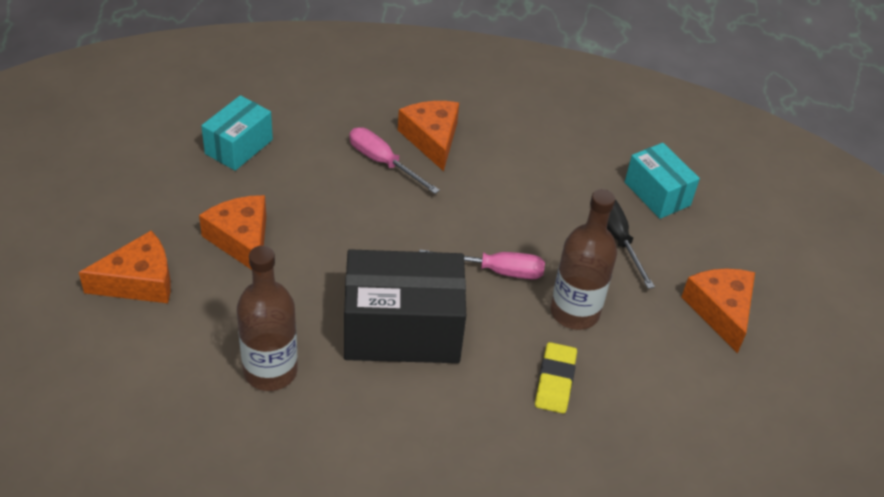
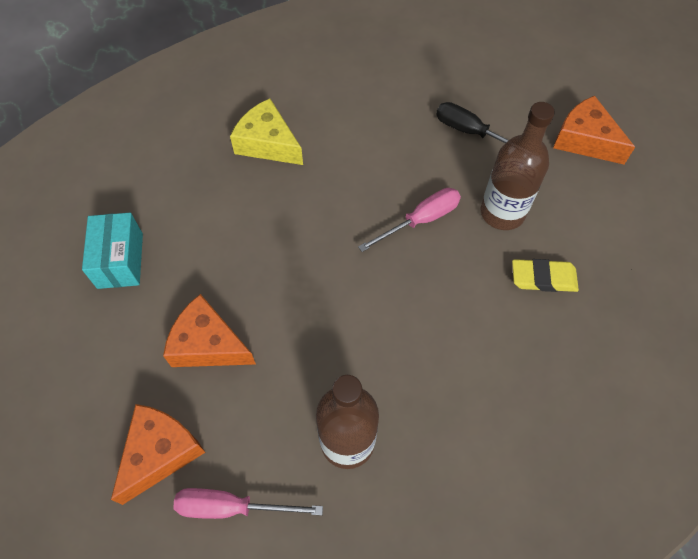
camera: 35 degrees left, 15 degrees up
black box [344,249,466,363] -> none
pink screwdriver [349,127,440,194] -> pink screwdriver moved to [174,488,323,519]
orange cheese [398,101,459,171] -> yellow cheese [230,98,303,165]
yellow eraser [535,342,577,413] -> yellow eraser turned 60 degrees counterclockwise [512,259,579,292]
turquoise box [625,143,700,219] -> none

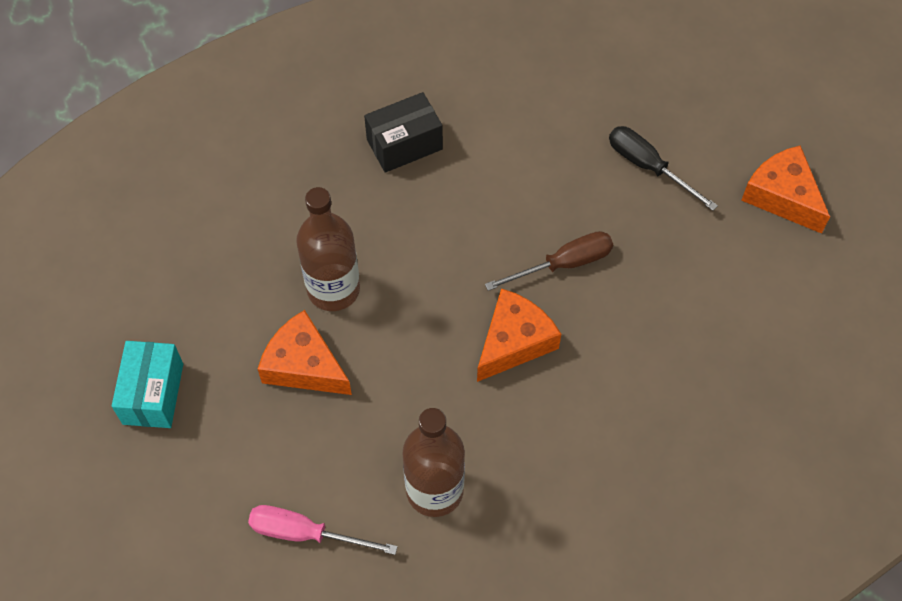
camera: 10 degrees right, 0 degrees up
turquoise box [82,213,143,289] -> turquoise box moved to [112,341,183,428]
orange cheese [111,404,205,505] -> orange cheese moved to [477,288,561,382]
yellow cheese [230,98,303,165] -> black box [364,92,443,173]
pink screwdriver [358,188,461,252] -> brown screwdriver [485,231,613,291]
brown bottle [481,102,555,230] -> brown bottle moved to [296,187,360,311]
yellow eraser [512,259,579,292] -> none

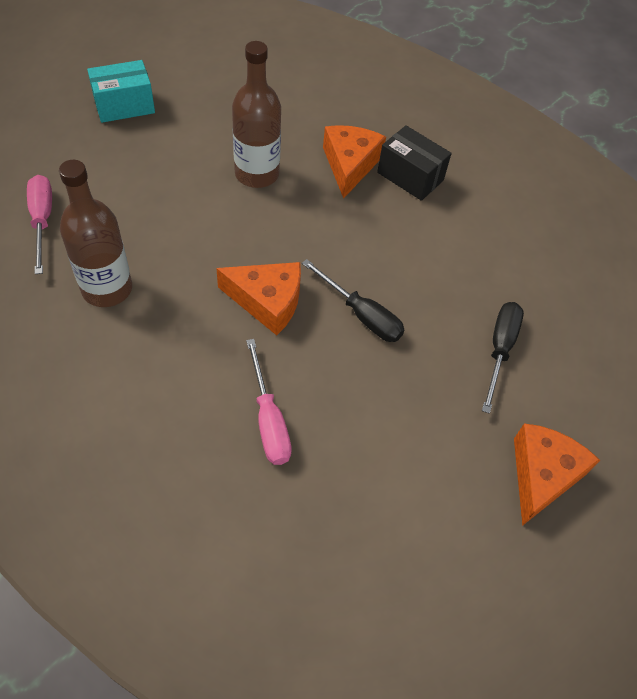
camera: 60 degrees right, 5 degrees down
orange cheese [258,310,352,395] -> orange cheese moved to [323,125,386,199]
brown screwdriver [485,231,613,291] -> black screwdriver [302,259,404,342]
none -> pink screwdriver [246,339,292,465]

